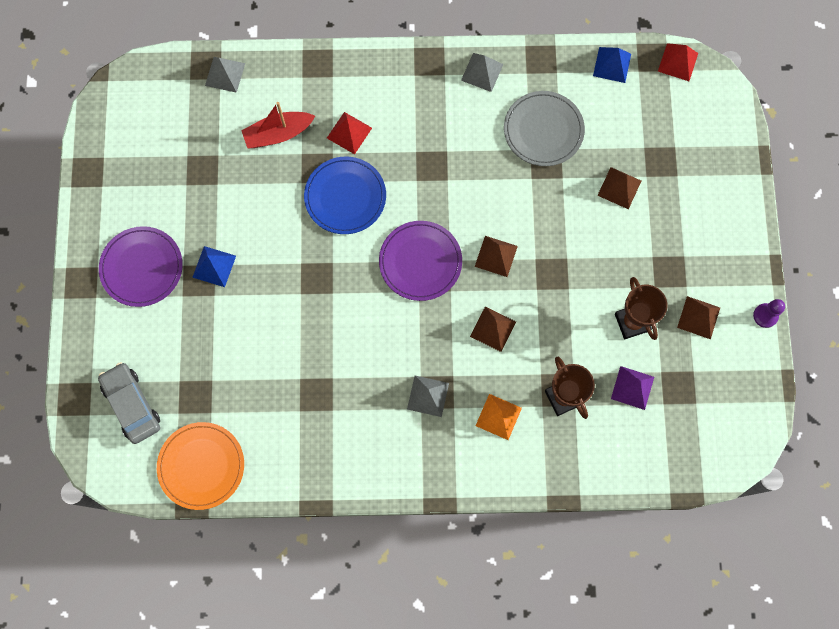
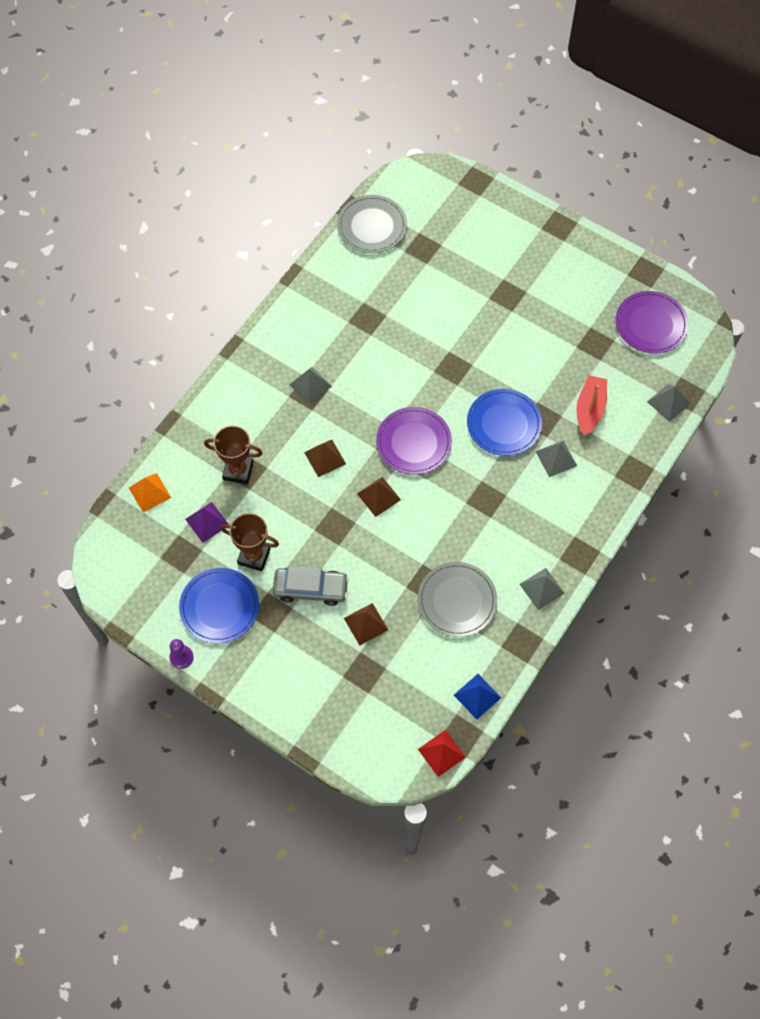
camera: 125 degrees right, 10 degrees down
grey car [98,362,160,444] -> grey car moved to [273,566,349,606]
purple plate [99,226,183,307] -> purple plate moved to [616,291,689,354]
orange plate [157,422,244,510] -> grey plate [337,195,407,253]
blue pyramid [192,246,236,287] -> none
red pyramid [327,112,372,154] -> grey pyramid [535,441,577,477]
orange pyramid [476,394,522,440] -> orange pyramid moved to [129,473,171,512]
brown pyramid [677,296,720,339] -> blue plate [179,568,259,643]

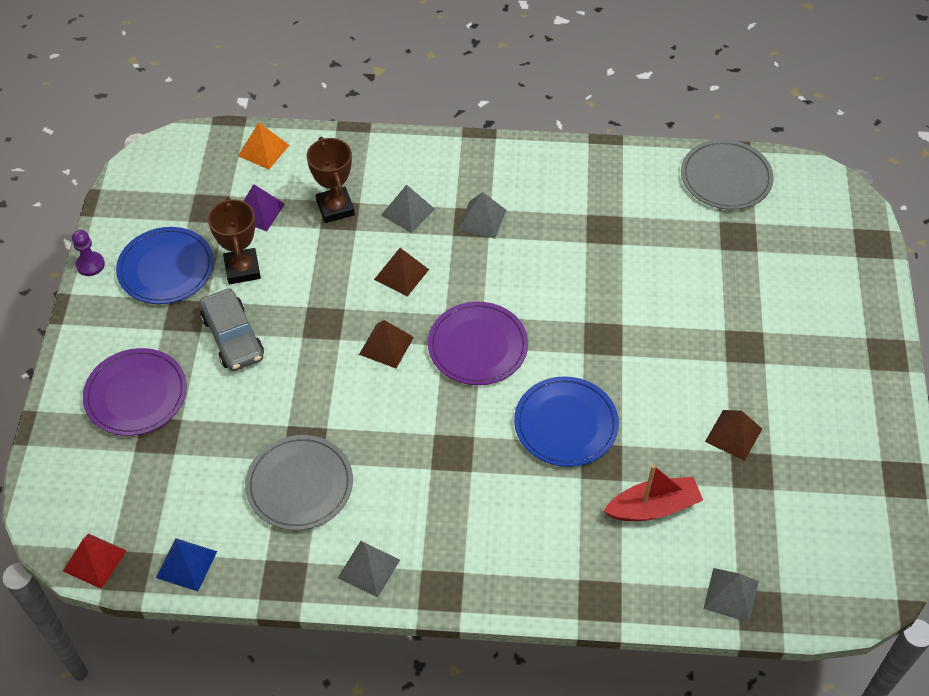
camera: 60 degrees right, 10 degrees down
brown pyramid [344,603,388,645] -> brown pyramid moved to [705,410,762,461]
grey pyramid [535,441,577,477] -> grey pyramid moved to [381,184,435,233]
purple plate [616,291,689,354] -> purple plate moved to [83,348,187,436]

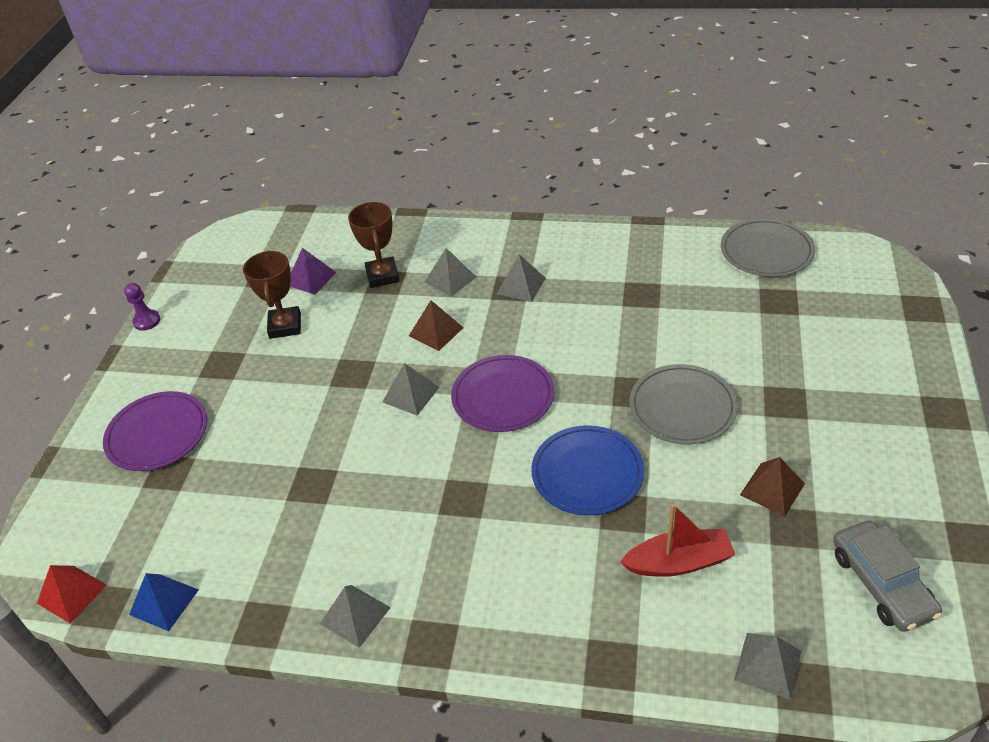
camera: 10 degrees right, 10 degrees down
blue plate [116,227,214,304] -> none
grey car [200,289,264,371] -> grey car moved to [833,520,942,632]
orange pyramid [238,123,289,169] -> none
grey plate [245,435,353,530] -> grey plate moved to [629,364,738,444]
brown pyramid [359,320,414,368] -> grey pyramid [382,363,440,416]

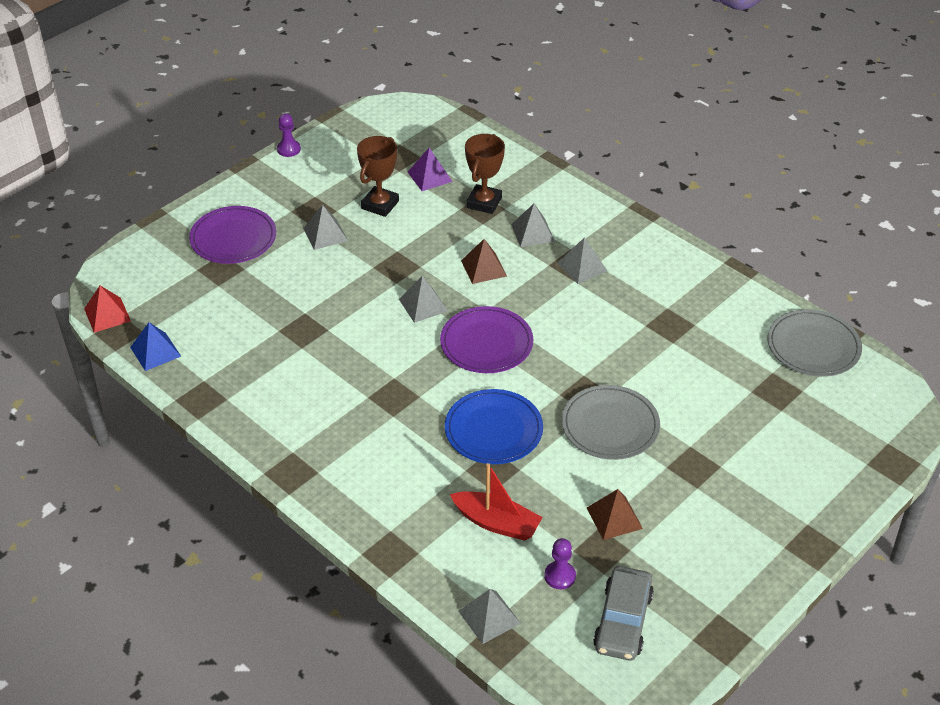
camera: 30 degrees right, 0 degrees up
grey pyramid [320,585,391,648] -> grey pyramid moved to [303,205,348,250]
none -> purple pawn [544,538,576,589]

